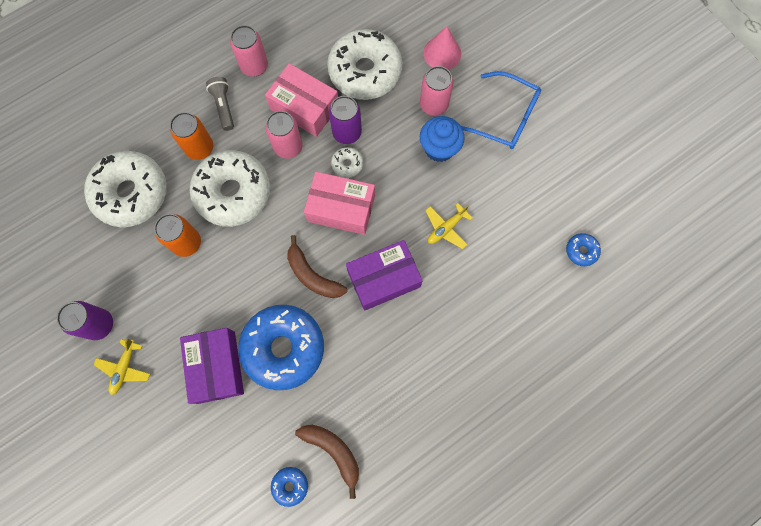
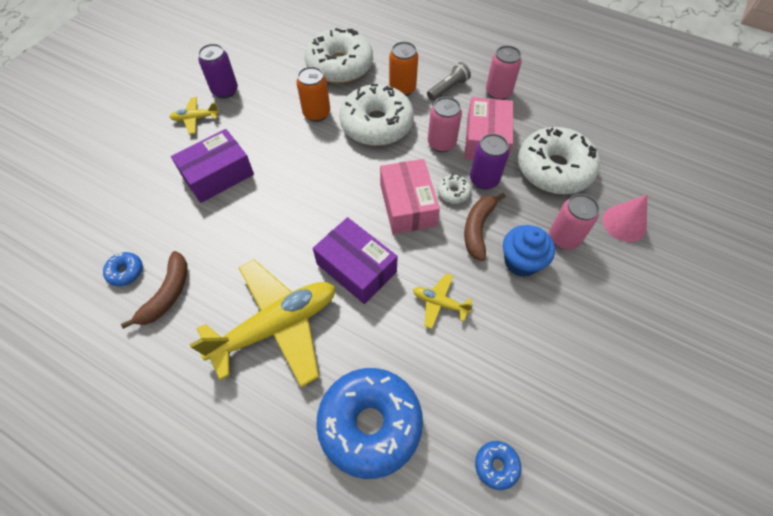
camera: 65 degrees right, 15 degrees down
blue donut [238,305,324,390] -> blue donut moved to [316,368,423,479]
brown banana [287,235,347,298] -> brown banana moved to [464,193,506,261]
blue glasses [461,71,541,149] -> none
none -> yellow plane [190,260,335,387]

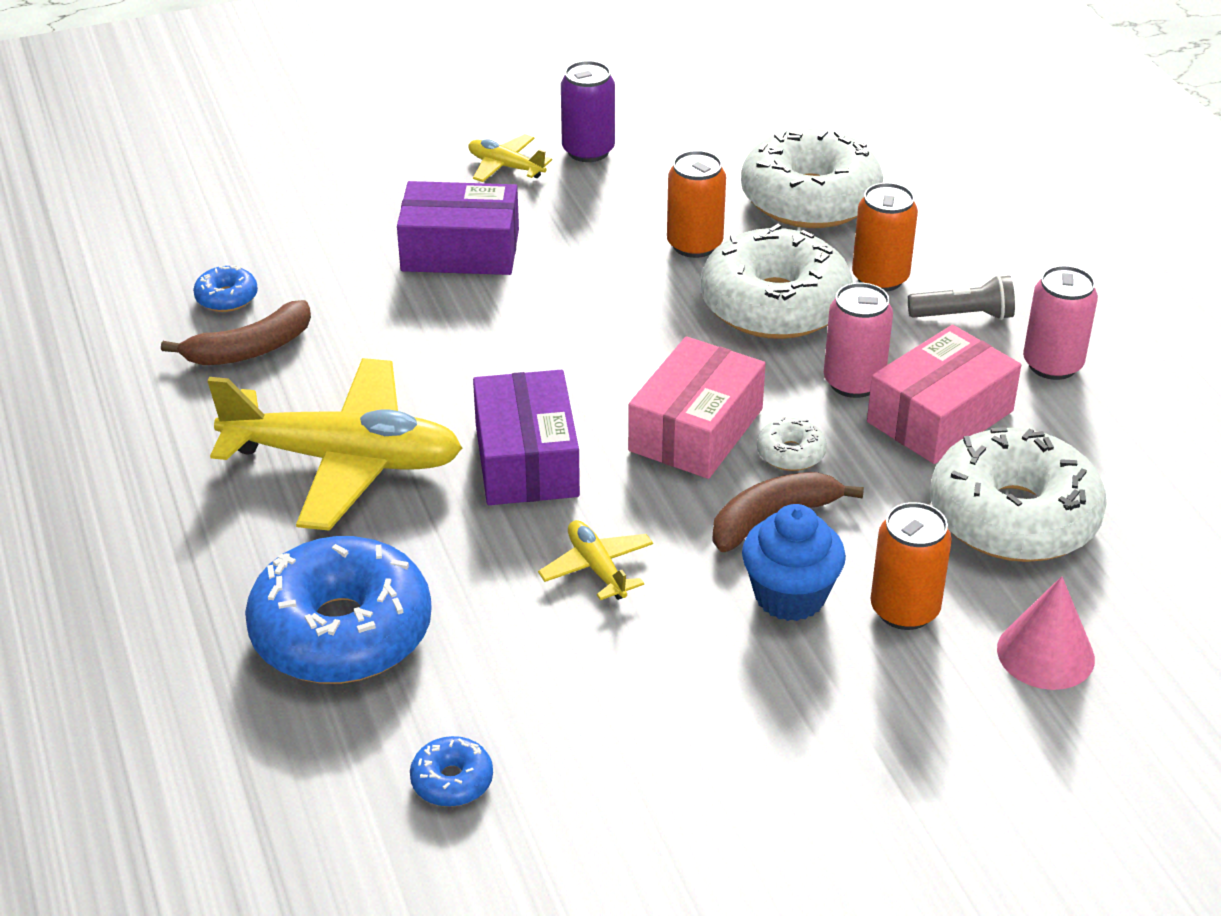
camera: 40 degrees right, 20 degrees down
purple can [470,134,509,189] -> none
pink can [549,194,599,250] -> orange can [870,502,952,630]

